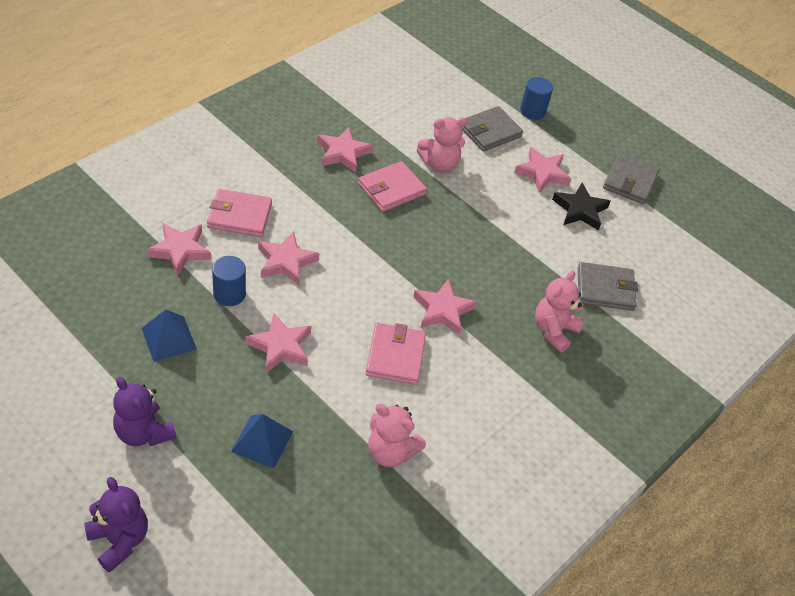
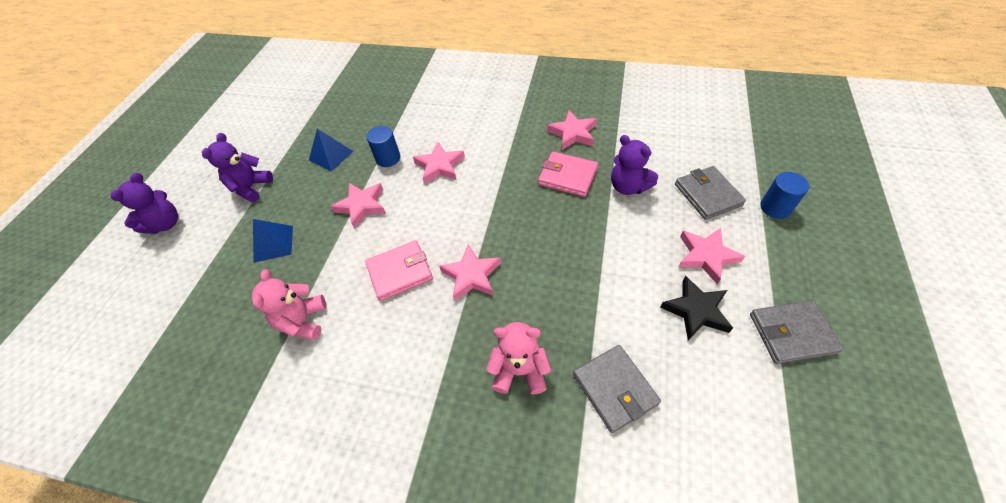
camera: 70 degrees right, 5 degrees up
pink star [146,223,211,276] -> none
pink wallet [207,189,272,237] -> none
pink teddy bear [417,117,467,172] -> purple teddy bear [611,135,658,195]
grey wallet [462,106,523,152] -> grey wallet turned 45 degrees clockwise [675,166,746,220]

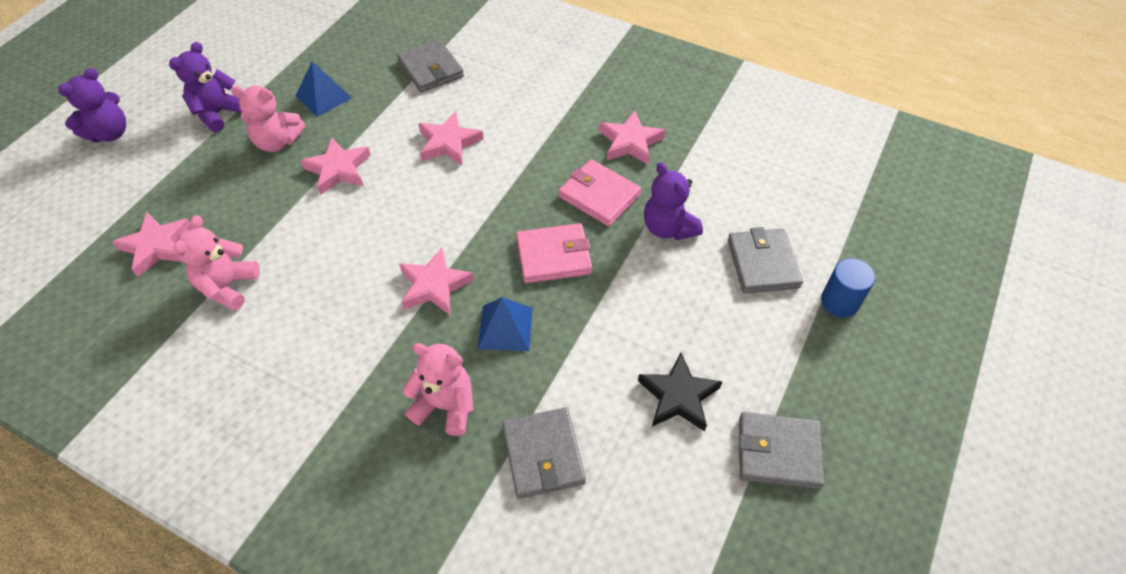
camera: 10 degrees right, 0 degrees up
blue pyramid [253,219,293,263] -> blue pyramid moved to [478,297,533,351]
pink wallet [365,240,433,301] -> pink wallet moved to [516,223,592,283]
blue cylinder [366,126,400,167] -> none
pink star [679,228,745,284] -> pink star moved to [112,212,191,277]
none -> pink teddy bear [231,86,305,152]
none -> grey wallet [397,39,464,92]

